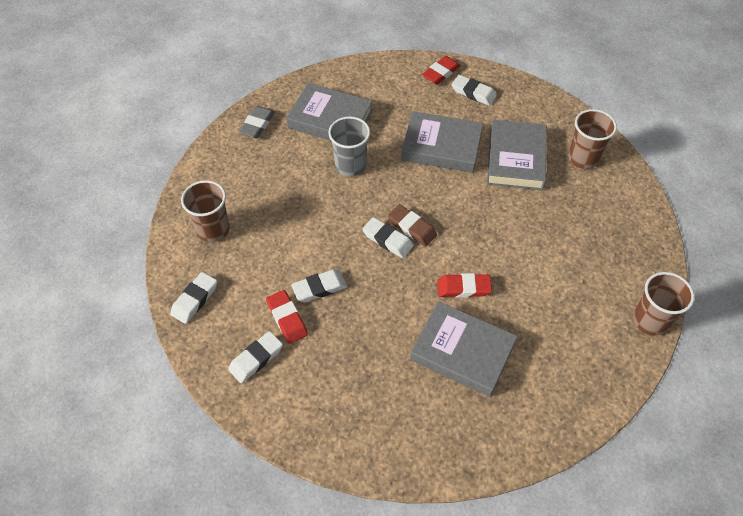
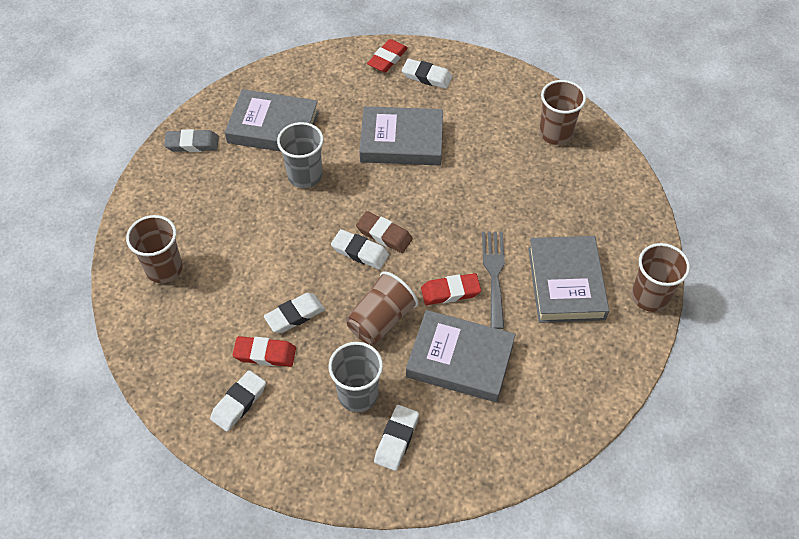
camera: 10 degrees left, 0 degrees up
white eraser [170,272,217,324] -> white eraser moved to [374,405,419,471]
grey eraser [239,106,275,138] -> grey eraser turned 75 degrees clockwise [164,129,219,152]
red eraser [266,290,308,344] -> red eraser turned 45 degrees counterclockwise [233,336,296,367]
grey book [487,120,547,190] -> grey book moved to [528,236,609,323]
none -> grey cup [329,342,383,412]
none -> brown cup [346,271,418,345]
none -> grey fork [482,231,505,329]

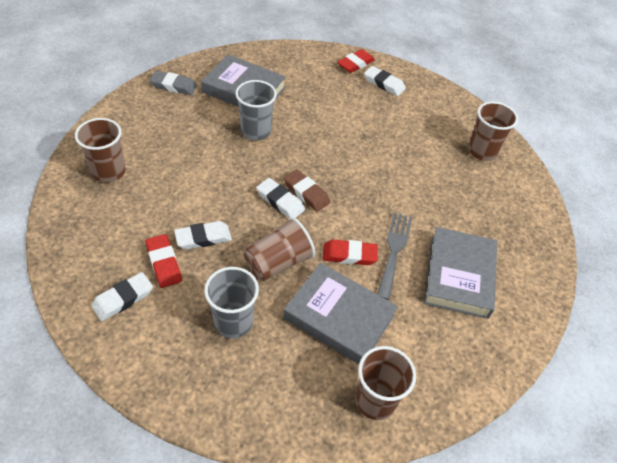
camera: 10 degrees right, 5 degrees down
red eraser [233,336,296,367] -> red eraser turned 45 degrees clockwise [146,234,182,288]
grey book [359,106,443,165] -> none
white eraser [374,405,419,471] -> none
brown cup [632,243,690,312] -> brown cup moved to [355,346,416,420]

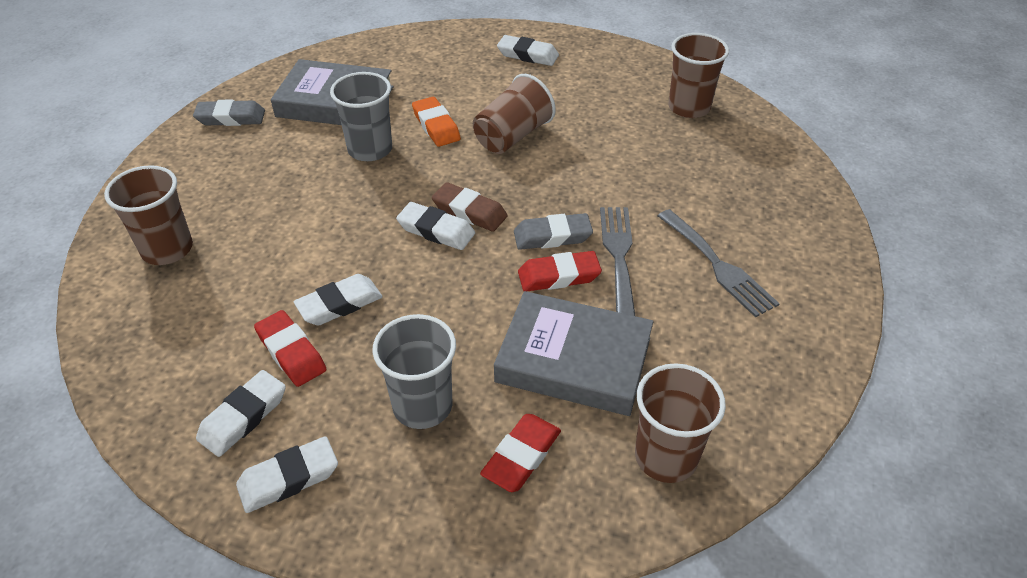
camera: 10 degrees left, 5 degrees down
brown cup [244,217,315,281] -> brown cup moved to [473,74,556,154]
red eraser [337,49,375,73] -> red eraser moved to [480,414,561,492]
grey book [424,227,497,319] -> grey fork [658,209,780,318]
none -> white eraser [236,436,338,513]
none -> orange eraser [412,97,461,147]
none -> grey eraser [514,213,593,250]

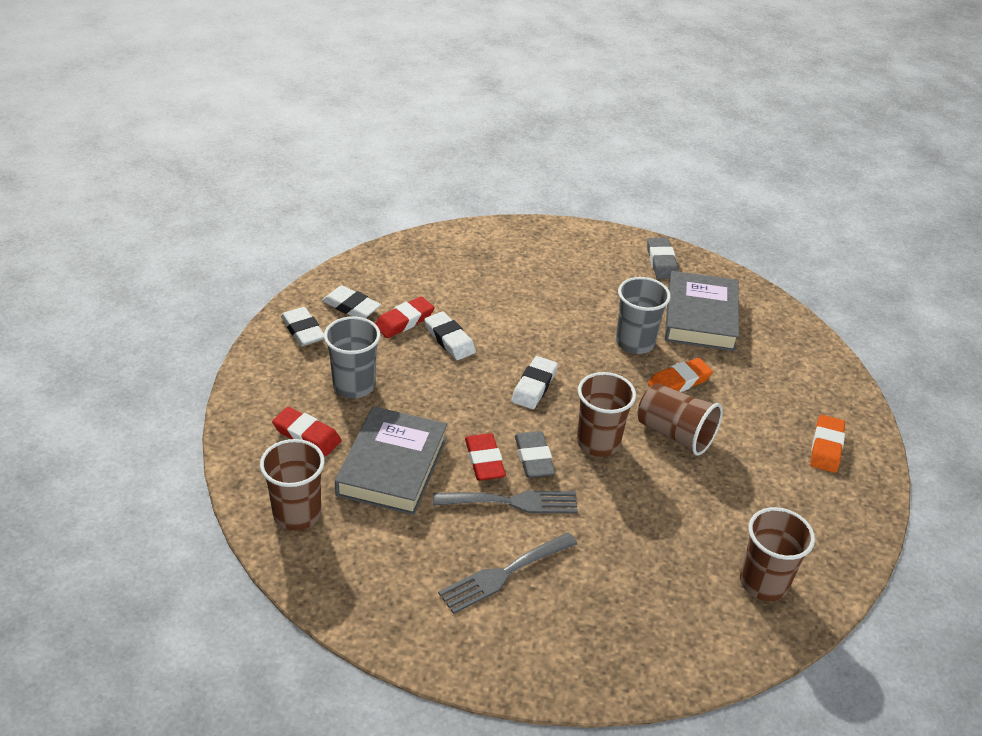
camera: 85 degrees right, 5 degrees down
brown cup [104,165,193,265] -> brown cup moved to [577,372,636,457]
brown eraser [432,182,508,232] -> none
white eraser [497,35,559,66] -> orange eraser [810,415,845,473]

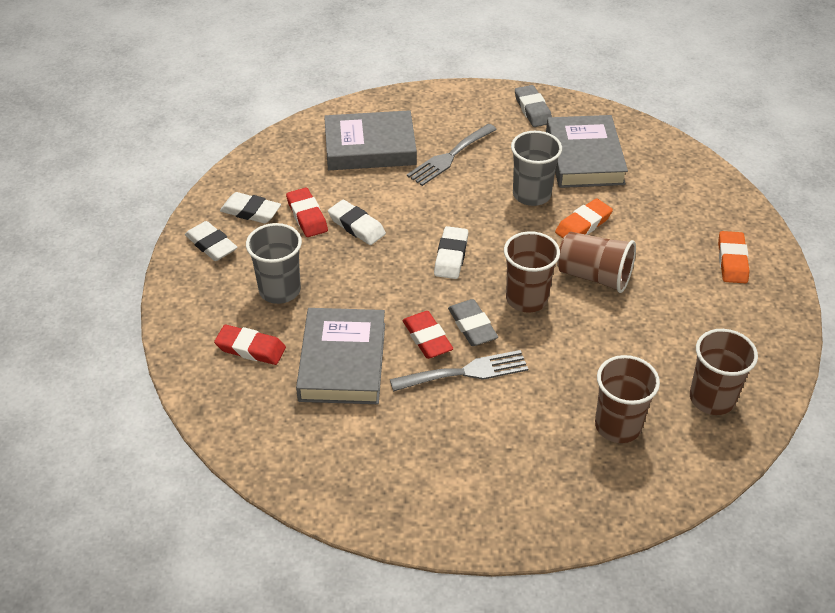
camera: 10 degrees left, 5 degrees up
brown cup [260,439,325,531] -> brown cup moved to [595,355,660,443]
red eraser [375,296,435,338] -> red eraser turned 60 degrees counterclockwise [286,188,328,237]
grey fork [438,533,577,614] -> grey fork moved to [407,124,497,186]
none -> grey book [324,110,417,170]

